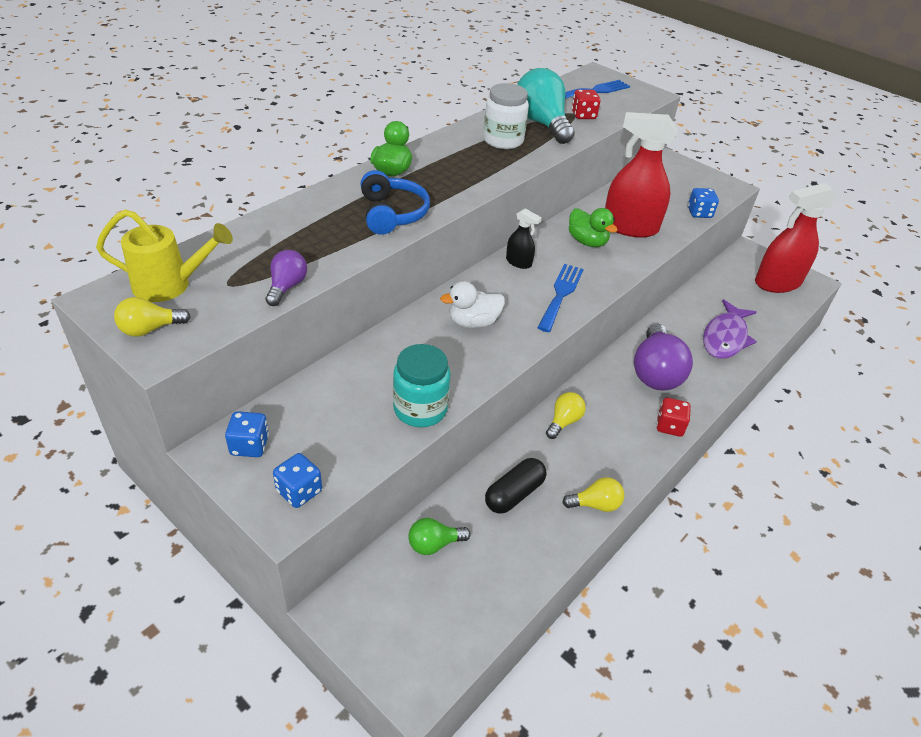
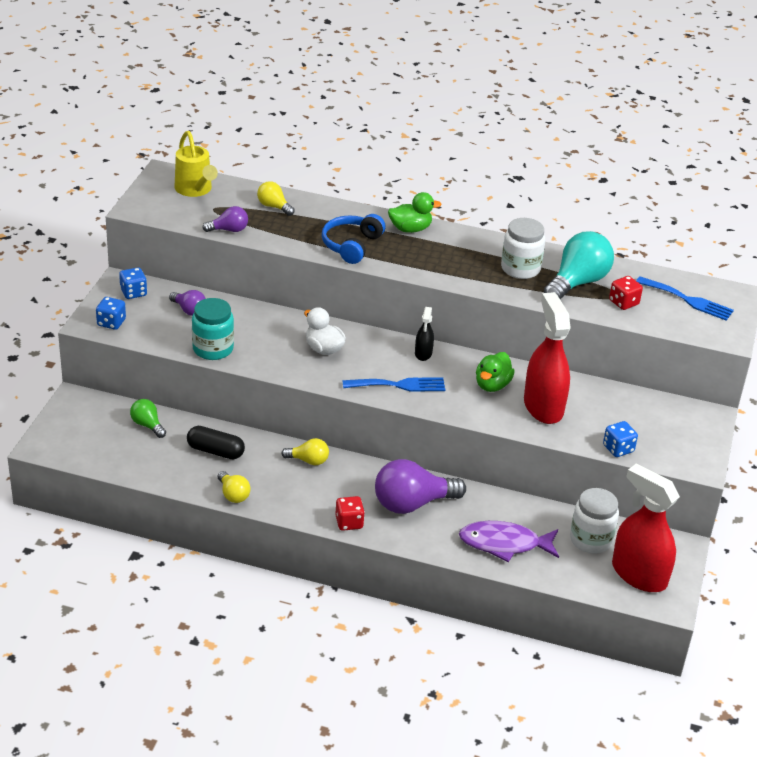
camera: 65 degrees right, 5 degrees down
yellow light bulb [114,297,191,337] -> yellow light bulb moved to [257,181,295,216]
blue headphones [361,170,430,235] -> blue headphones turned 150 degrees clockwise [322,214,386,264]
none -> purple light bulb [169,290,206,316]
none -> white jar [570,488,619,553]

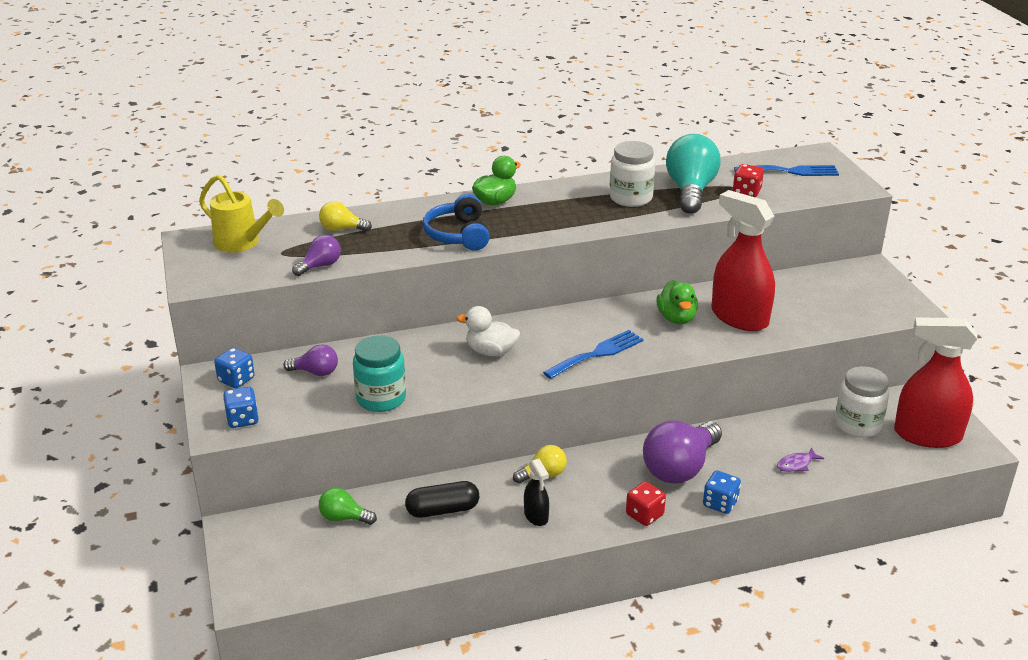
camera: 30 degrees left, 5 degrees down
yellow light bulb [217,471,251,503] -> none
black spray bottle [415,307,434,361] -> black spray bottle moved to [524,459,549,526]
purple fish [459,521,559,562] -> purple fish [777,448,824,472], size x0.46
blue dice [603,421,638,457] -> blue dice moved to [703,471,741,514]

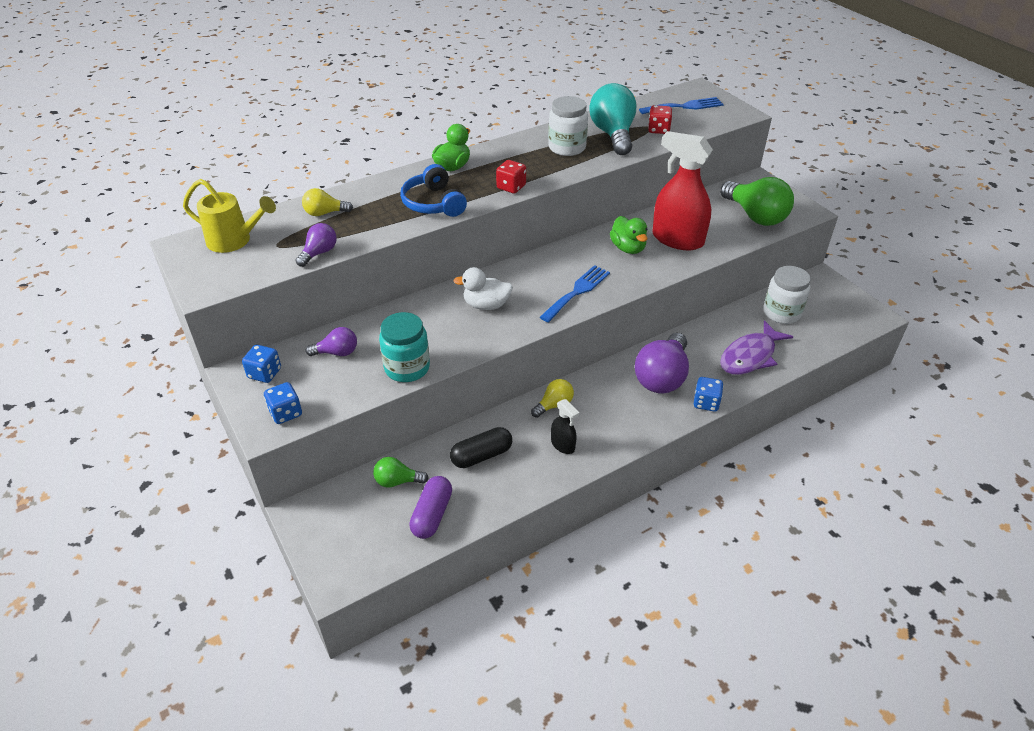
camera: 15 degrees left, 10 degrees up
red dice [626,481,666,526] -> red dice moved to [496,160,526,193]
purple fish [777,448,824,472] -> purple fish [720,320,793,375], size x2.18
red spray bottle [894,317,977,448] -> none
none -> purple capsule [409,476,452,539]
none -> green light bulb [720,177,794,226]

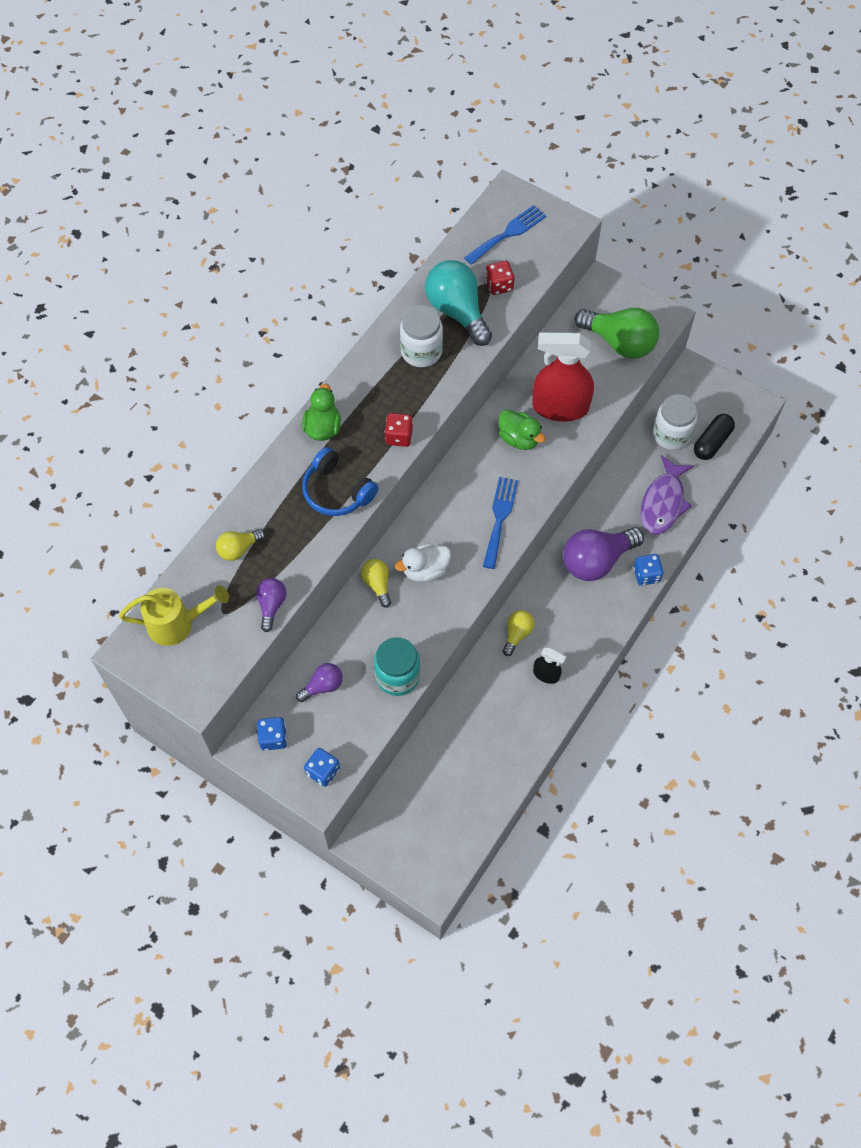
camera: 25 degrees left, 20 degrees up
green light bulb [373,457,429,488] -> none
purple capsule [409,476,452,539] -> none
black capsule [450,427,512,468] -> black capsule moved to [694,414,735,460]
purple light bulb [635,333,689,393] -> purple light bulb turned 60 degrees clockwise [563,527,644,581]
none -> yellow light bulb [361,559,391,608]

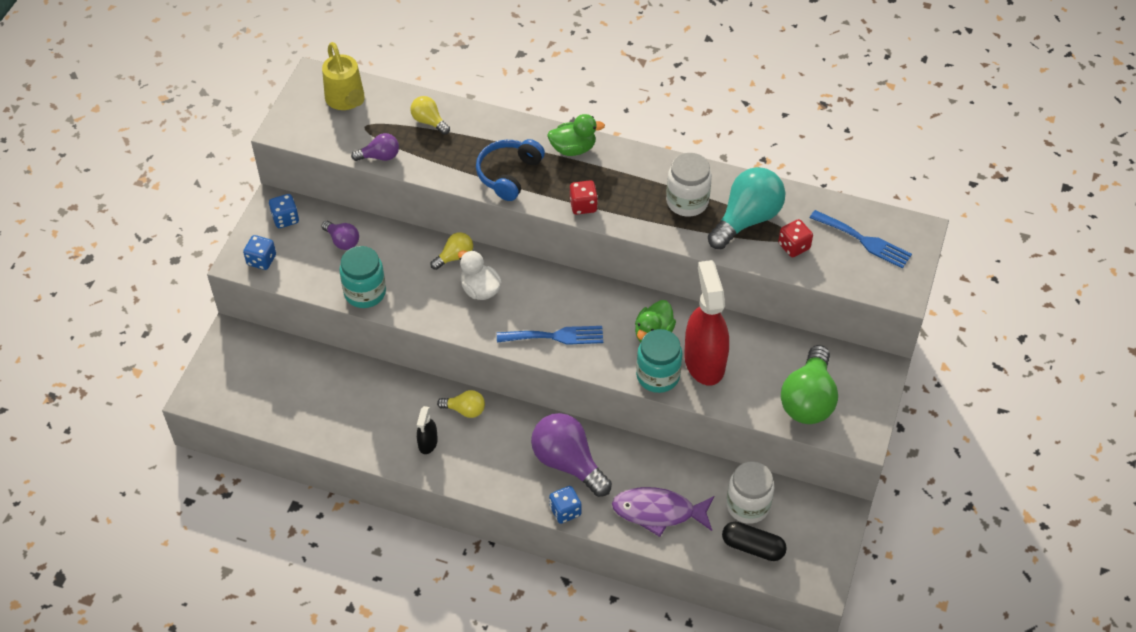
camera: 75 degrees right, 10 degrees down
none -> turquoise jar [636,329,682,393]

